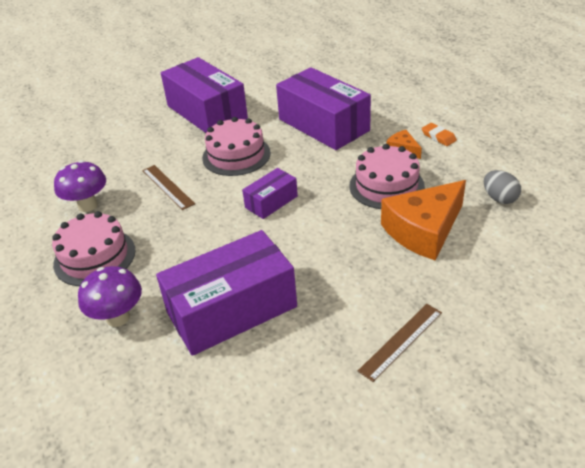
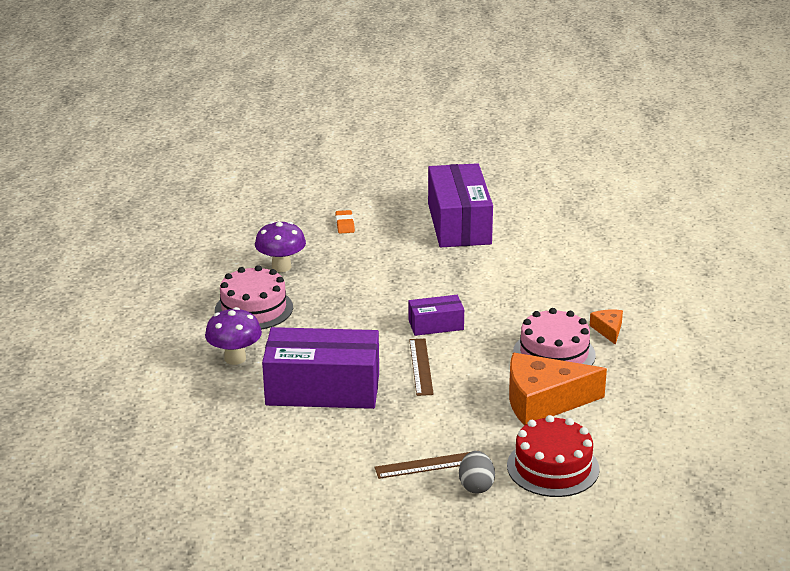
camera: 30 degrees right, 10 degrees down
brown ruler [142,165,195,210] -> brown ruler moved to [409,339,434,396]
pink cake [202,117,271,176] -> none
purple box [276,67,371,150] -> none
orange eraser [422,123,457,146] -> orange eraser moved to [335,210,355,233]
grey egg [484,170,521,204] -> grey egg moved to [459,451,495,494]
none -> red cake [507,415,600,497]

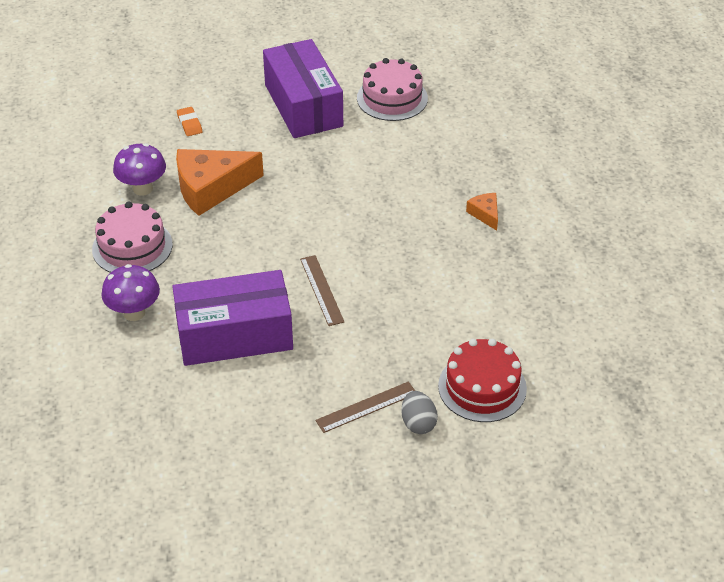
camera: 15 degrees left, 15 degrees up
purple box [408,295,464,336] -> none
orange cheese [509,353,607,425] -> orange cheese moved to [176,149,264,216]
pink cake [513,308,596,365] -> pink cake moved to [357,58,428,121]

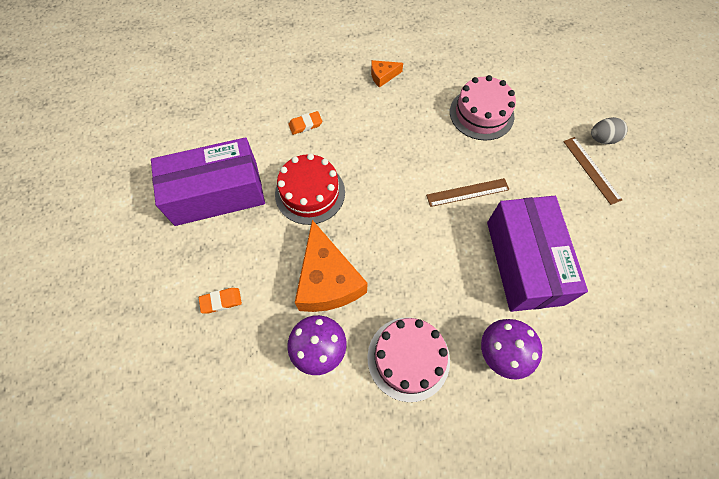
camera: 85 degrees left, 20 degrees up
pink cake [357,58,428,121] -> pink cake moved to [450,75,516,140]
red cake [438,339,527,422] -> red cake moved to [275,153,345,225]
none -> orange eraser [288,111,322,135]

